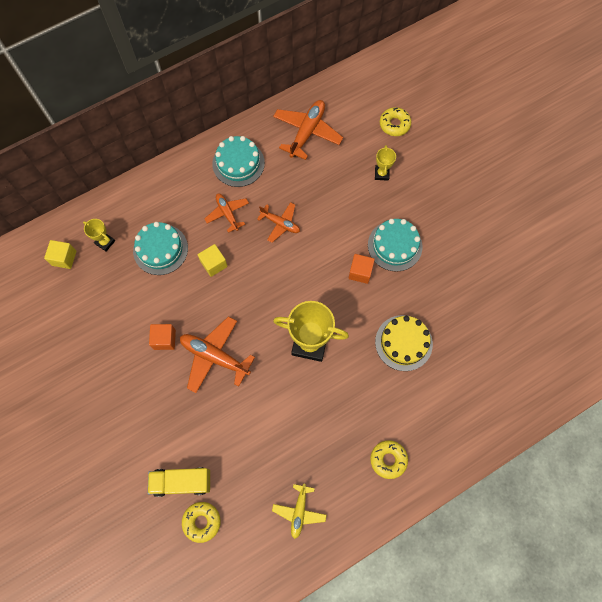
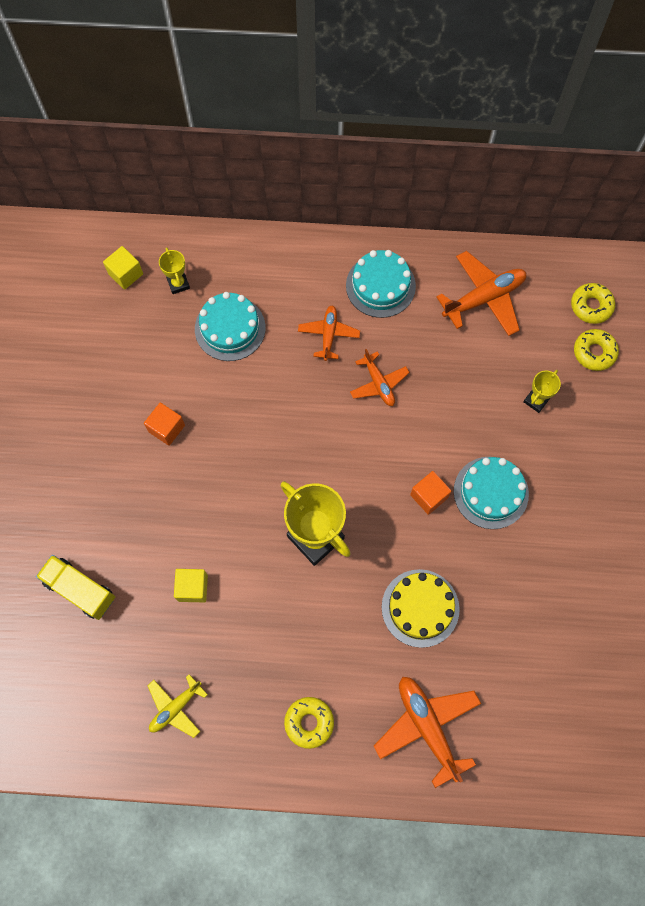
camera: 35 degrees right, 0 degrees up
orange plane [180,316,255,393] -> orange plane moved to [374,677,481,788]
yellow donut [182,502,221,543] -> yellow donut moved to [571,283,615,324]
yellow cube [198,244,228,277] -> yellow cube moved to [174,569,208,602]

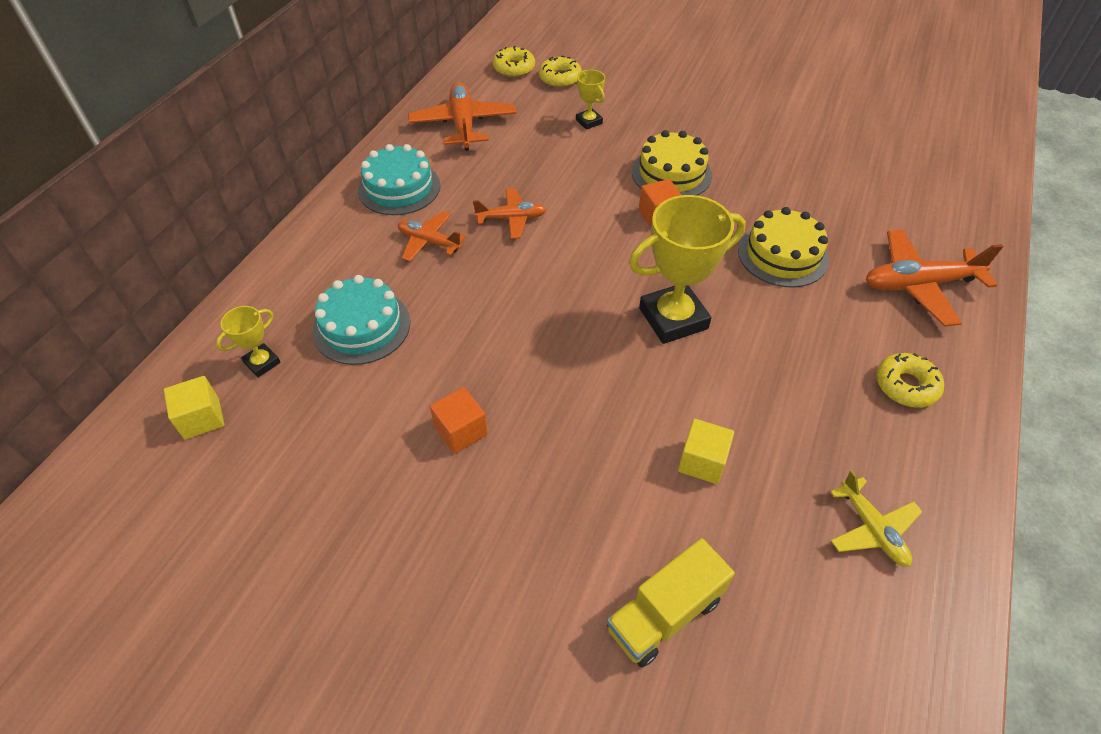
camera: 70 degrees left, 20 degrees down
yellow trophy [159,247,190,294] -> yellow trophy turned 45 degrees counterclockwise [216,306,281,377]
turquoise cake [454,457,529,529] -> yellow cake [632,130,712,196]

